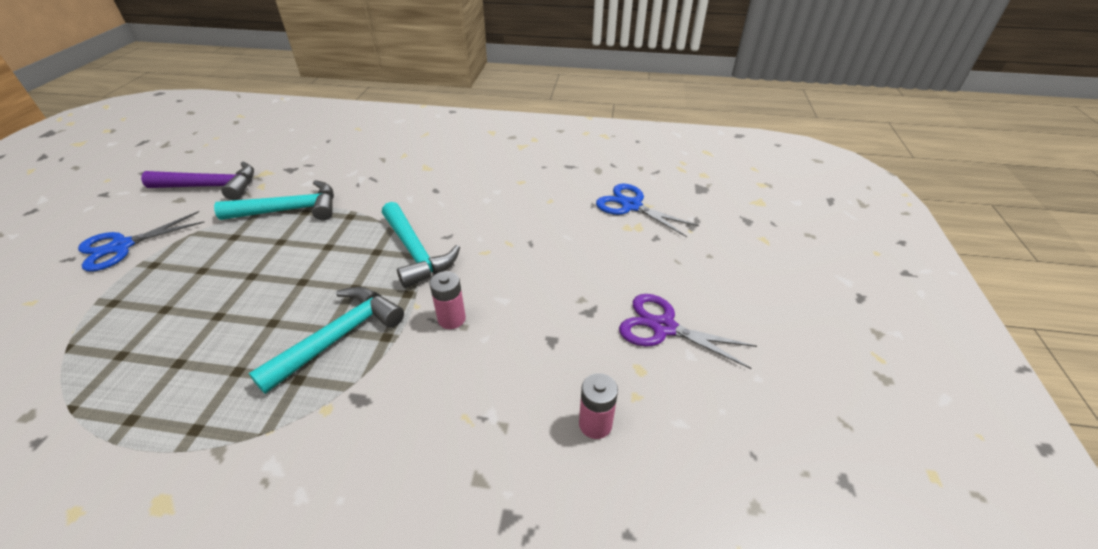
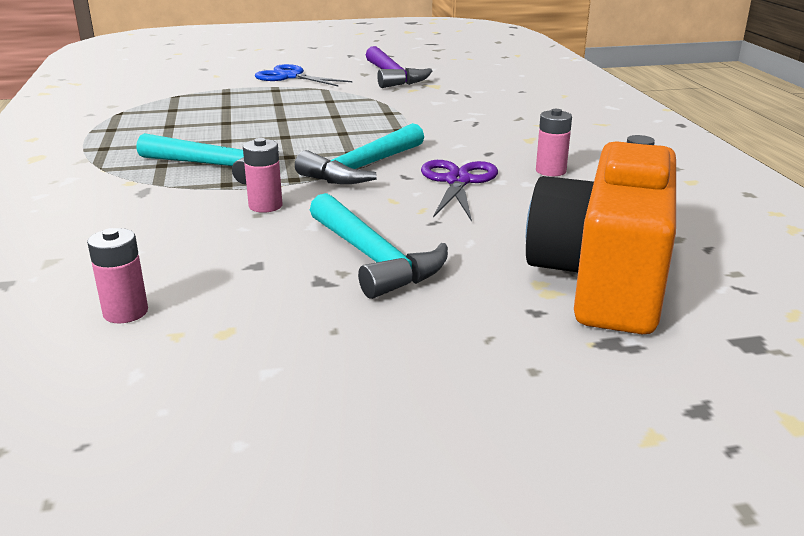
camera: 70 degrees right, 15 degrees down
turquoise hammer [214,180,334,221] -> turquoise hammer moved to [310,193,448,299]
blue scissors [596,184,699,237] -> orange camera [526,135,676,334]
purple scissors [619,294,757,369] -> purple scissors moved to [421,160,498,222]
none -> pink battery [536,109,572,176]

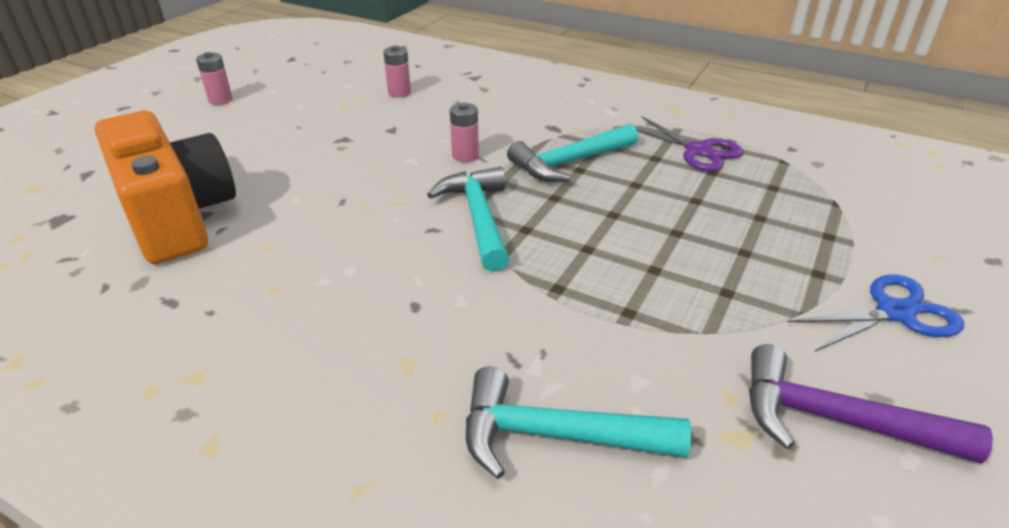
camera: 130 degrees right, 10 degrees up
turquoise hammer [310,193,448,299] -> turquoise hammer moved to [466,367,691,479]
purple scissors [421,160,498,222] -> purple scissors moved to [636,116,744,172]
pink battery [536,109,572,176] -> pink battery moved to [196,52,233,105]

